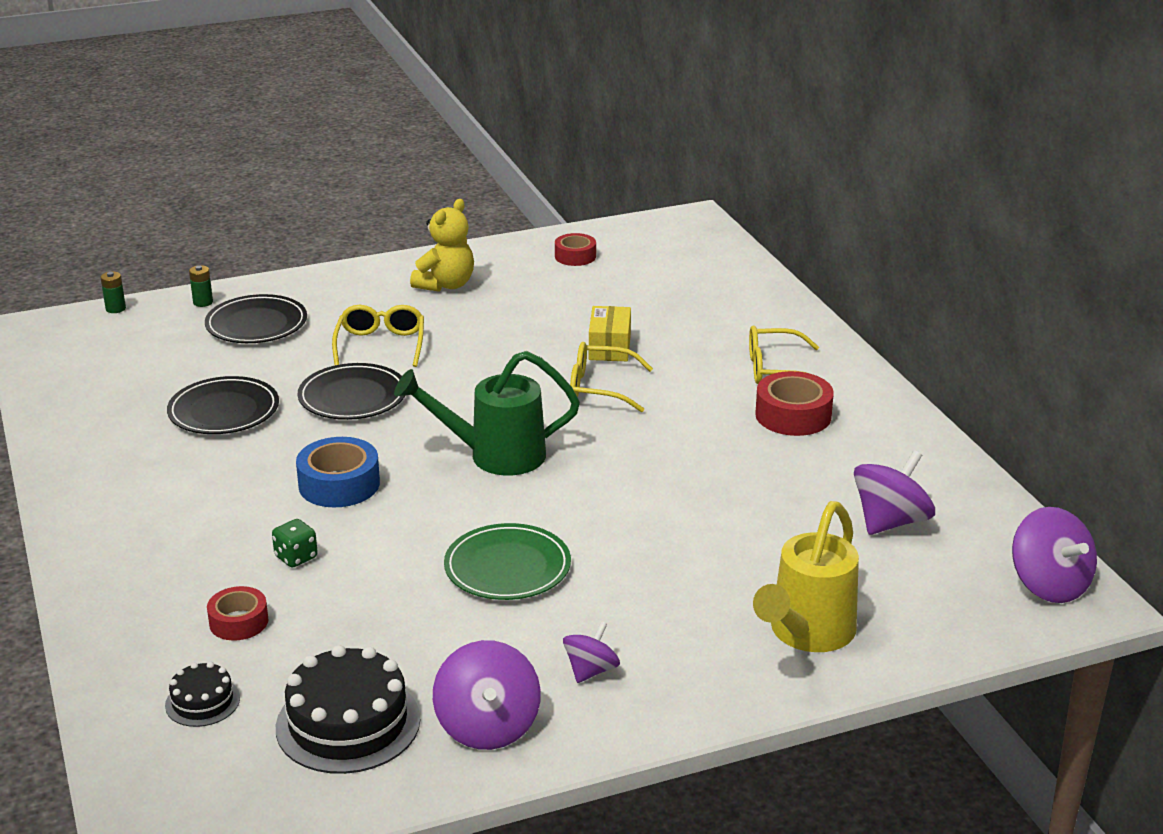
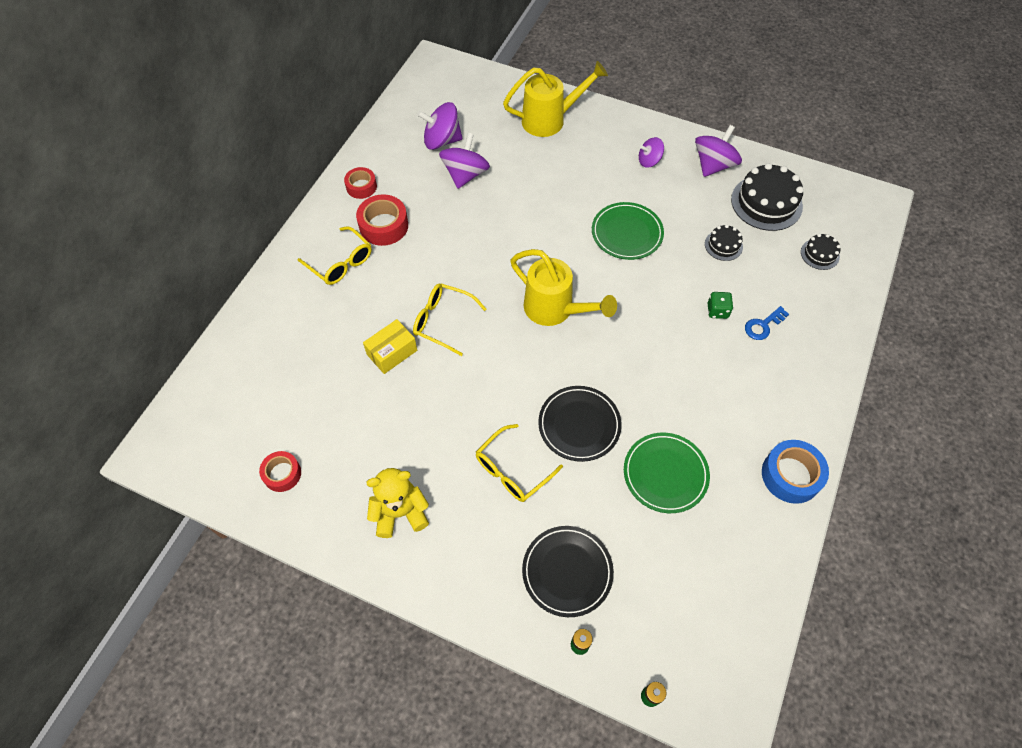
camera: 135 degrees left, 30 degrees up
black plate [167,376,279,434] -> green plate [624,433,710,513]
red tape [207,586,268,641] -> red tape moved to [344,167,377,199]
blue tape [296,437,380,507] -> blue tape moved to [762,440,829,504]
green watering can [394,351,580,475] -> yellow watering can [510,249,617,326]
yellow glasses [570,342,653,412] -> yellow glasses turned 150 degrees clockwise [413,283,486,356]
purple spinning top [1012,507,1097,603] -> purple spinning top moved to [439,133,490,189]
none -> black cake [705,225,743,261]
none -> blue key [745,306,789,340]

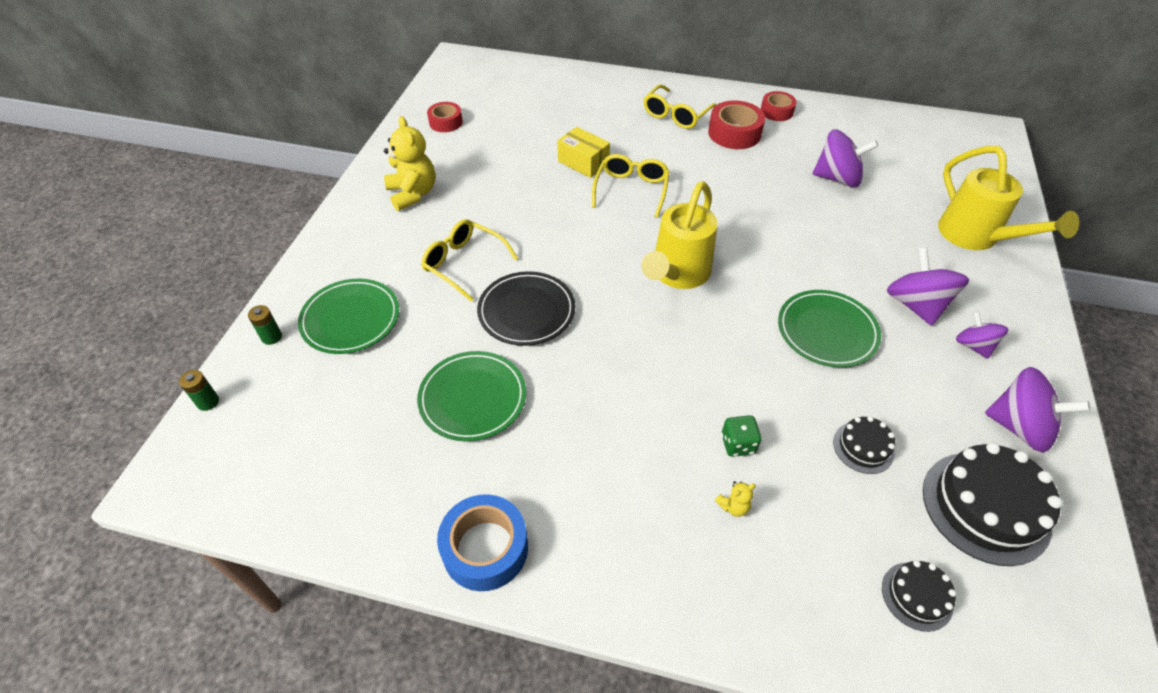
camera: 80 degrees right, 10 degrees down
purple spinning top [417,102,462,150] -> purple spinning top moved to [887,247,969,326]
black plate [522,526,614,617] -> green plate [298,279,399,354]
blue key [745,306,789,340] -> yellow teddy bear [715,481,756,517]

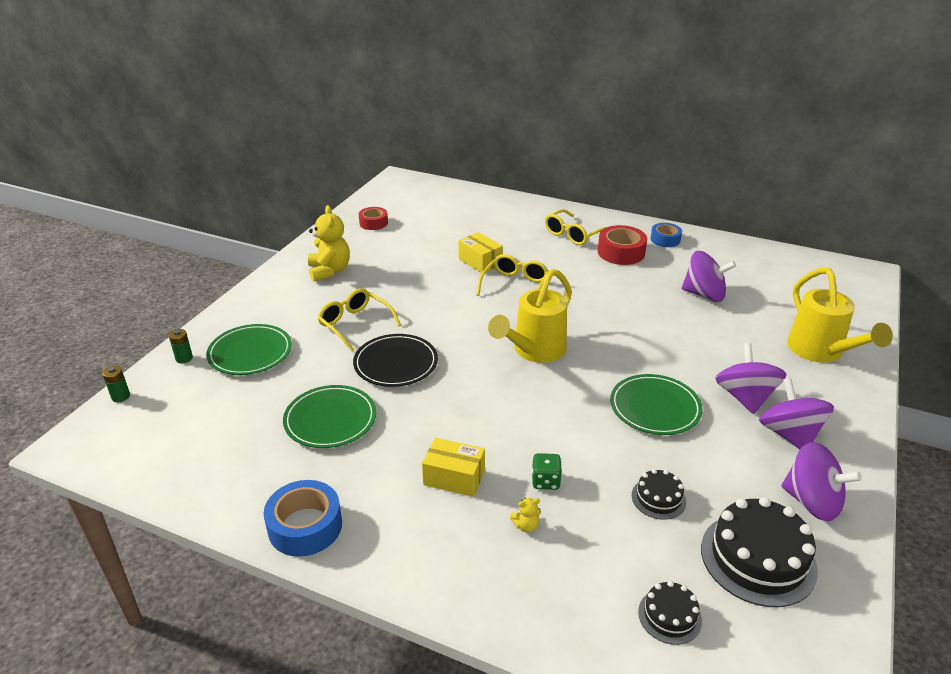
camera: 10 degrees right, 15 degrees down
red tape [761,91,797,121] -> blue tape [651,223,682,247]
purple spinning top [956,311,1008,359] -> purple spinning top [759,378,834,449], size x1.65
none -> yellow box [422,438,485,497]

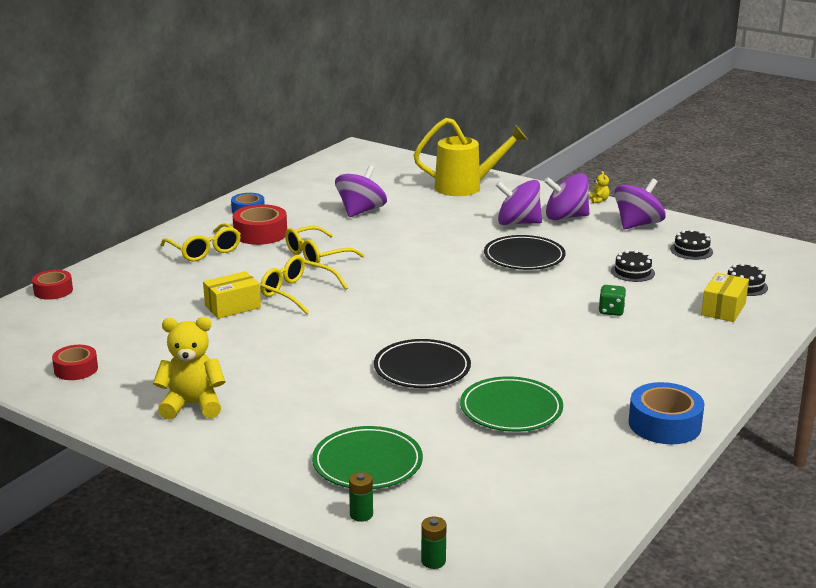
camera: 80 degrees left, 10 degrees down
yellow glasses [317,288,401,351] -> yellow glasses moved to [285,226,365,267]
yellow box [422,438,485,497] -> yellow box moved to [701,273,749,322]
yellow watering can [488,269,572,363] -> none
yellow teddy bear [510,498,541,533] -> yellow teddy bear moved to [590,171,609,203]
green plate [610,374,703,435] -> black plate [484,235,566,270]
black cake [701,497,818,607] -> black cake [670,229,713,260], size x0.52
none -> red tape [32,270,73,300]

